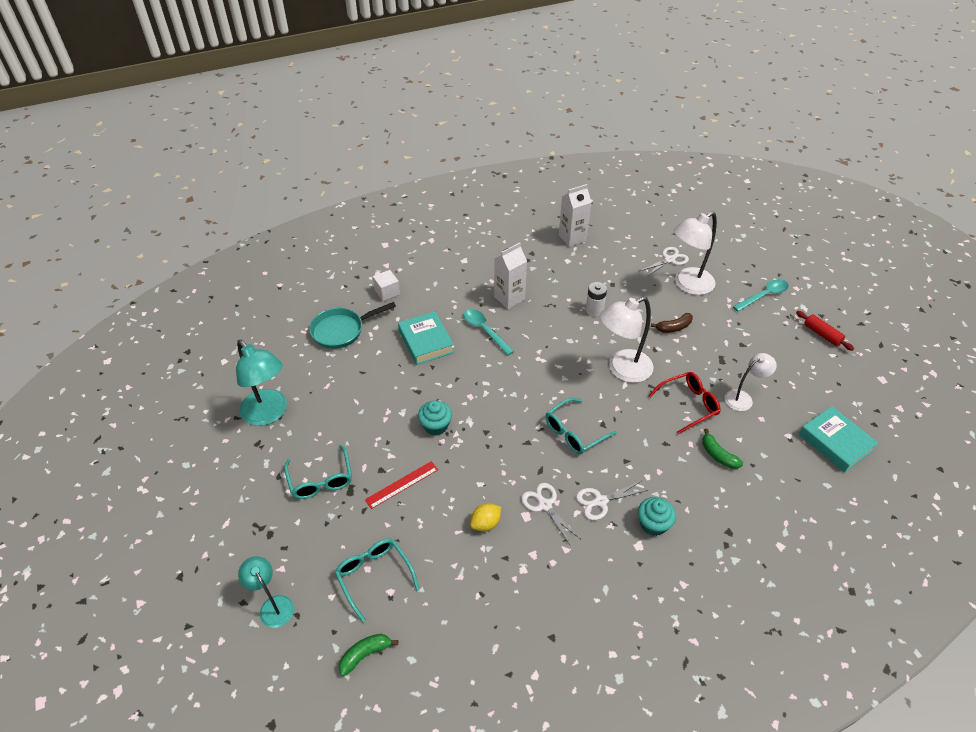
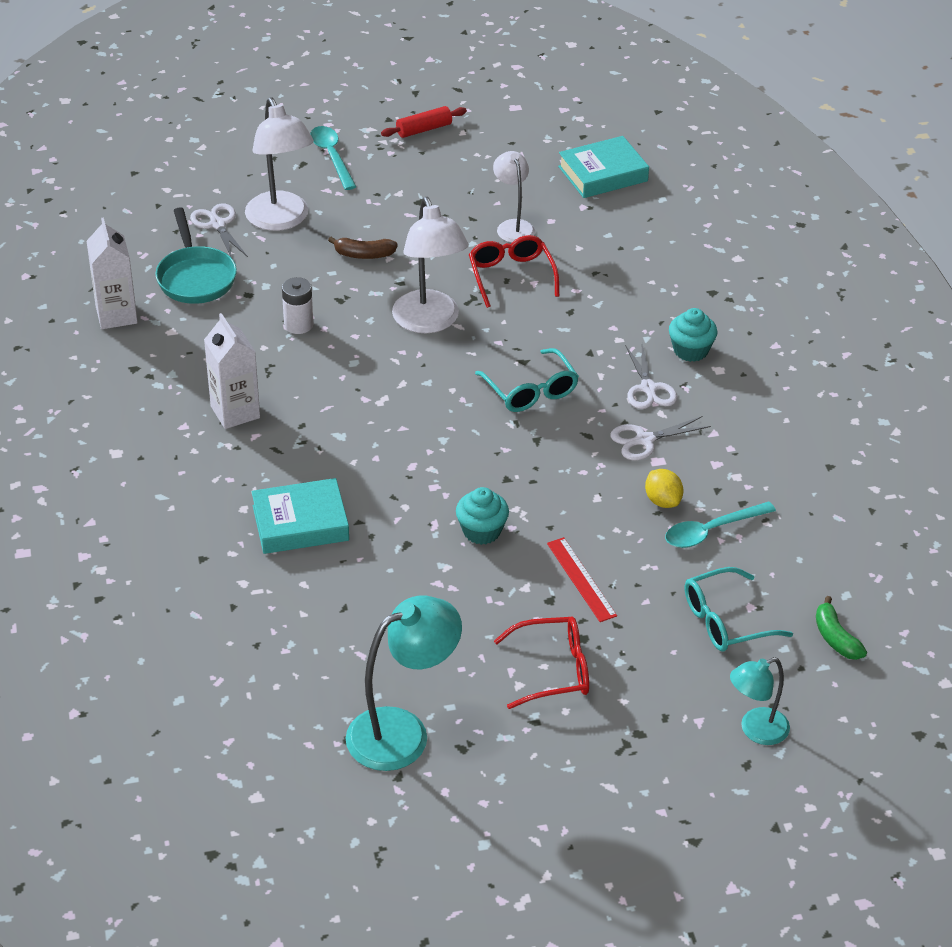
camera: 80 degrees left, 5 degrees down
turquoise glasses [284,445,352,499] -> red glasses [494,616,589,709]
turquoise pan [309,302,396,349] -> turquoise pan moved to [155,207,237,304]
white cube [373,270,400,301] -> none
turquoise spoon [464,309,514,355] -> turquoise spoon moved to [665,502,776,548]
brown banana [651,313,693,333] -> brown banana turned 105 degrees clockwise [328,237,398,259]
green banana [702,429,743,469] -> none

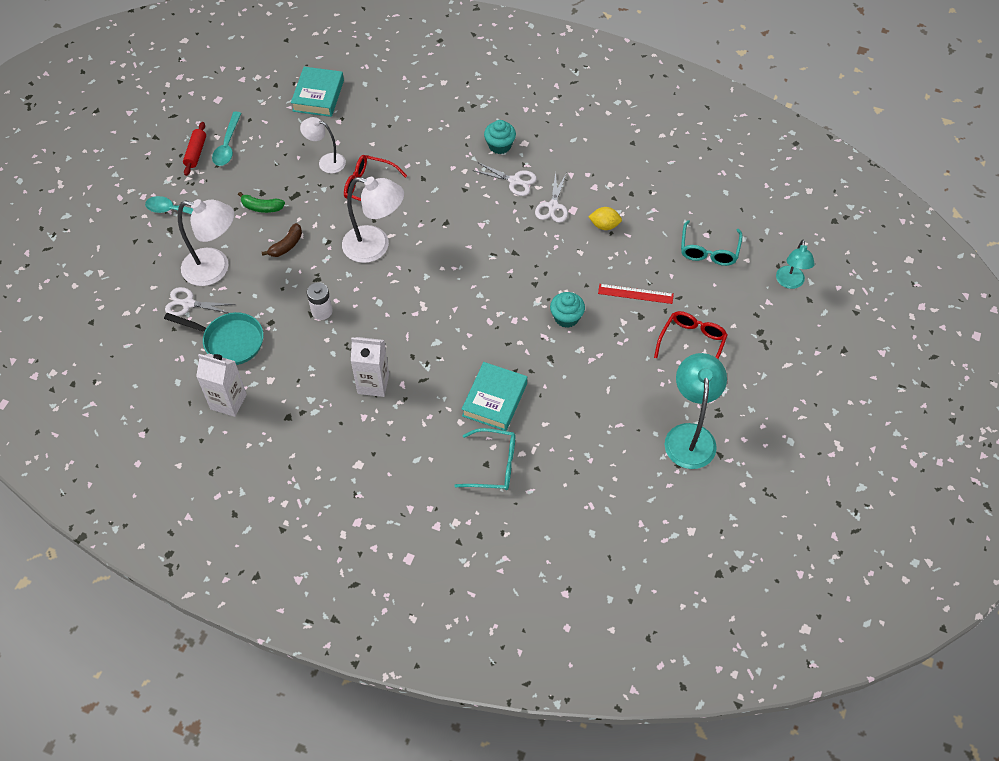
camera: 55 degrees left, 15 degrees up
turquoise glasses [475,348,579,412] -> turquoise glasses moved to [454,428,516,490]
turquoise spoon [665,502,776,548] -> turquoise spoon moved to [212,112,241,166]
green banana [816,596,867,660] -> green banana moved to [238,192,285,213]

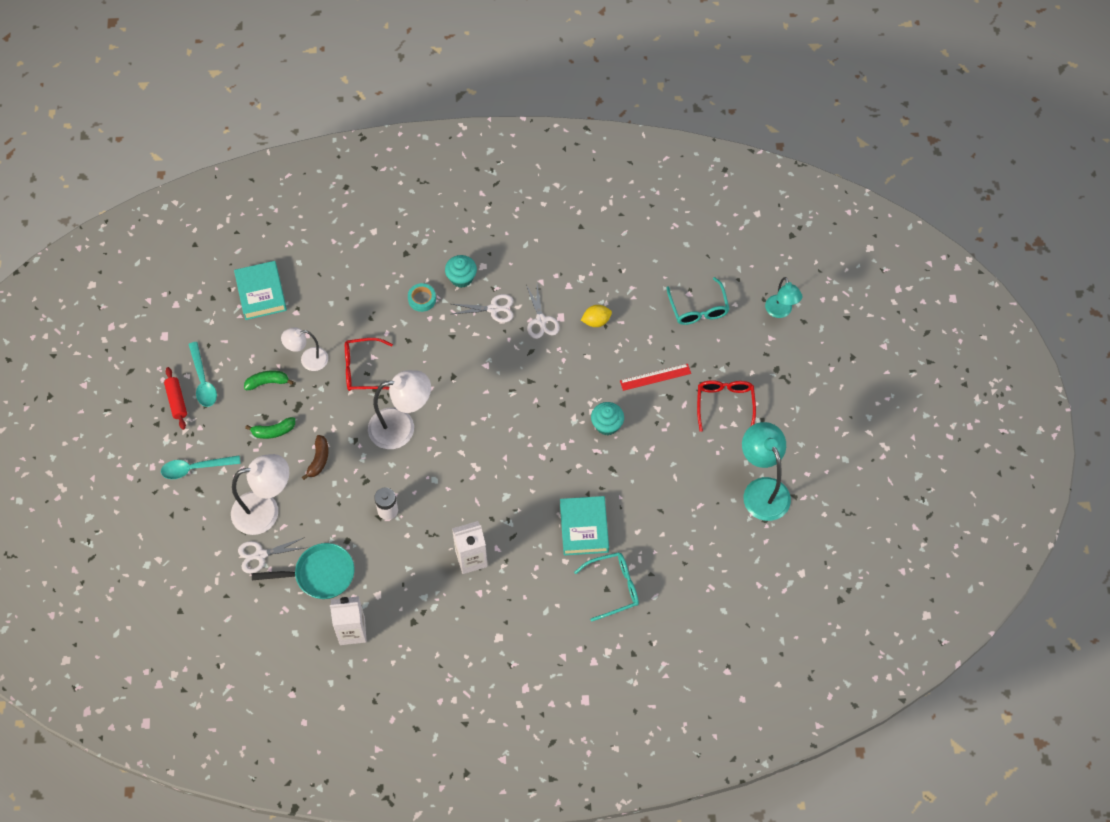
camera: 25 degrees left, 5 degrees up
none -> green banana [244,370,294,390]
none -> turquoise tape [408,283,436,312]

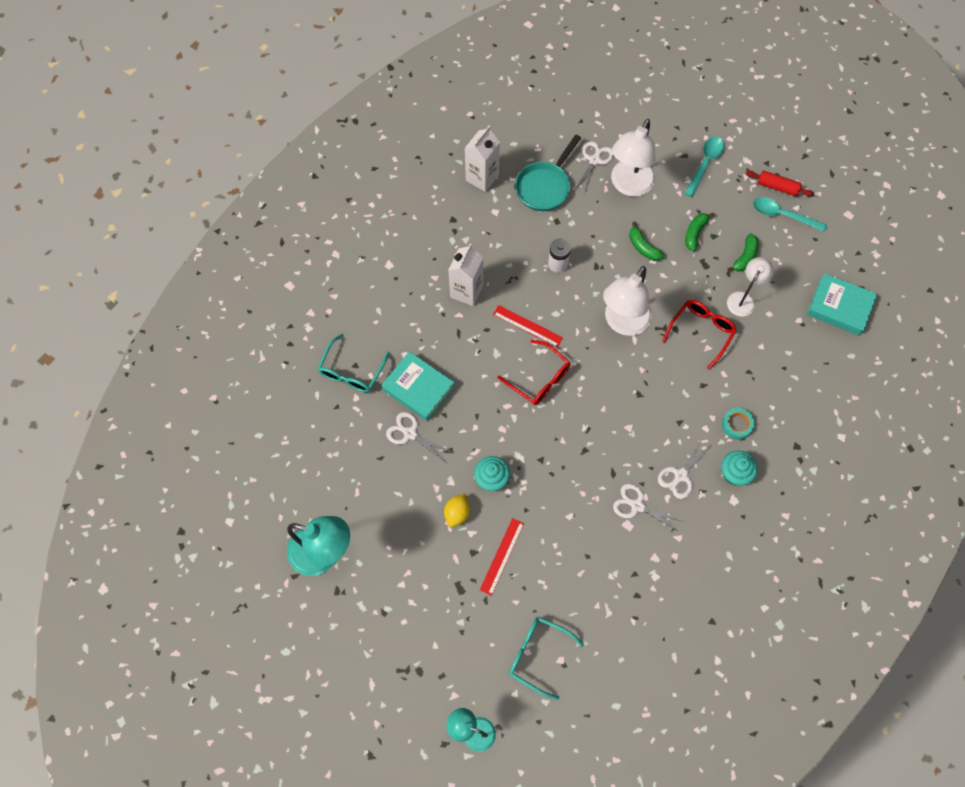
camera: 130 degrees right, 5 degrees up
brown banana [302,435,329,480] -> green banana [629,222,664,261]
yellow lemon [581,305,612,327] -> yellow lemon moved to [444,493,470,527]
red glasses [697,380,756,432] -> red glasses moved to [497,340,571,405]
none -> white scissors [386,412,453,462]
none -> red ruler [493,305,563,347]

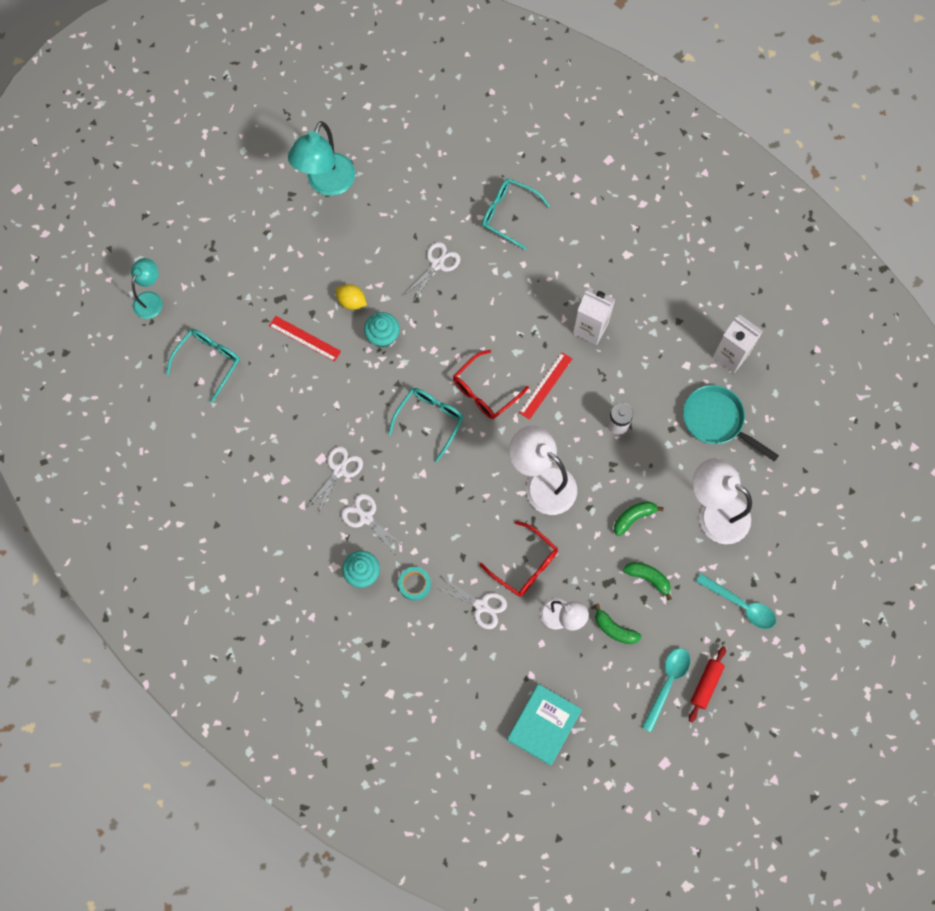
camera: 95 degrees right, 5 degrees up
turquoise book [382,351,455,421] -> none
white scissors [574,141,614,195] -> white scissors moved to [434,576,507,629]
none -> turquoise glasses [388,388,464,462]

